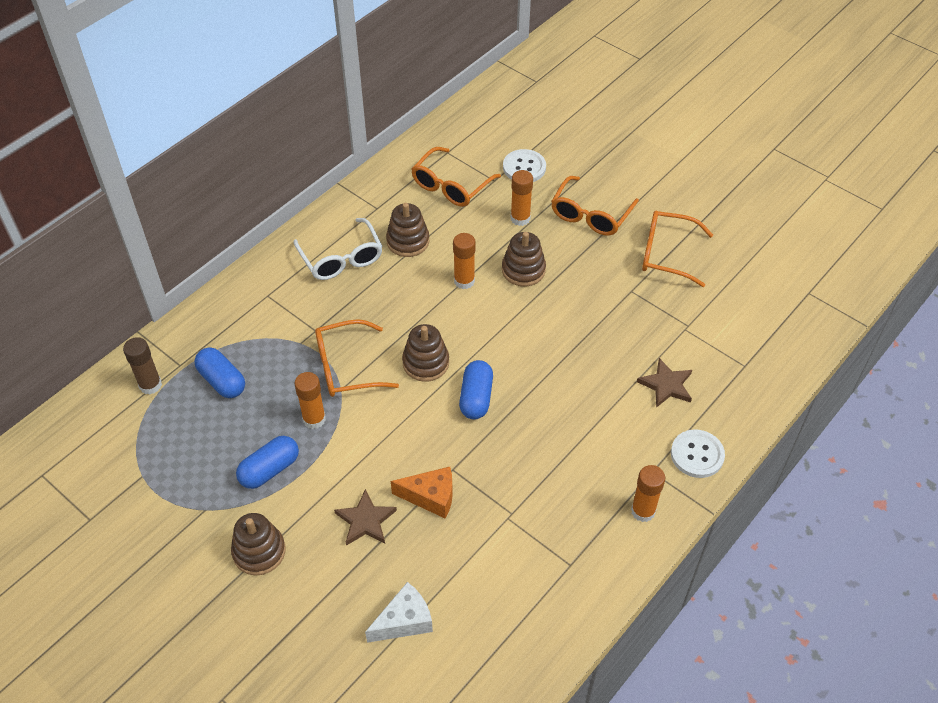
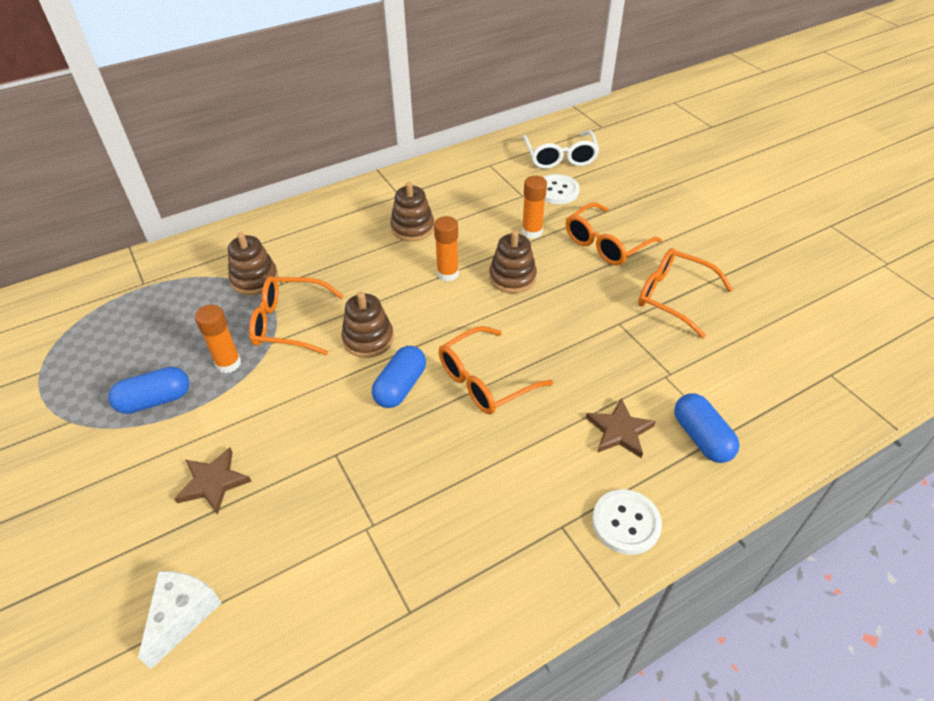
camera: 20 degrees right, 5 degrees down
brown glue stick [123,337,162,394] -> none
blue capsule [195,347,245,398] -> blue capsule moved to [674,394,740,463]
brown stacking toy [231,513,285,575] -> brown stacking toy moved to [228,233,278,295]
white glasses [293,218,383,280] -> white glasses moved to [522,130,599,169]
white cheese [365,582,433,643] -> white cheese turned 60 degrees counterclockwise [138,571,222,669]
orange cheese [391,467,453,519] -> none
orange glasses [412,147,501,207] -> orange glasses moved to [439,326,553,415]
orange glue stick [631,465,665,522] -> none

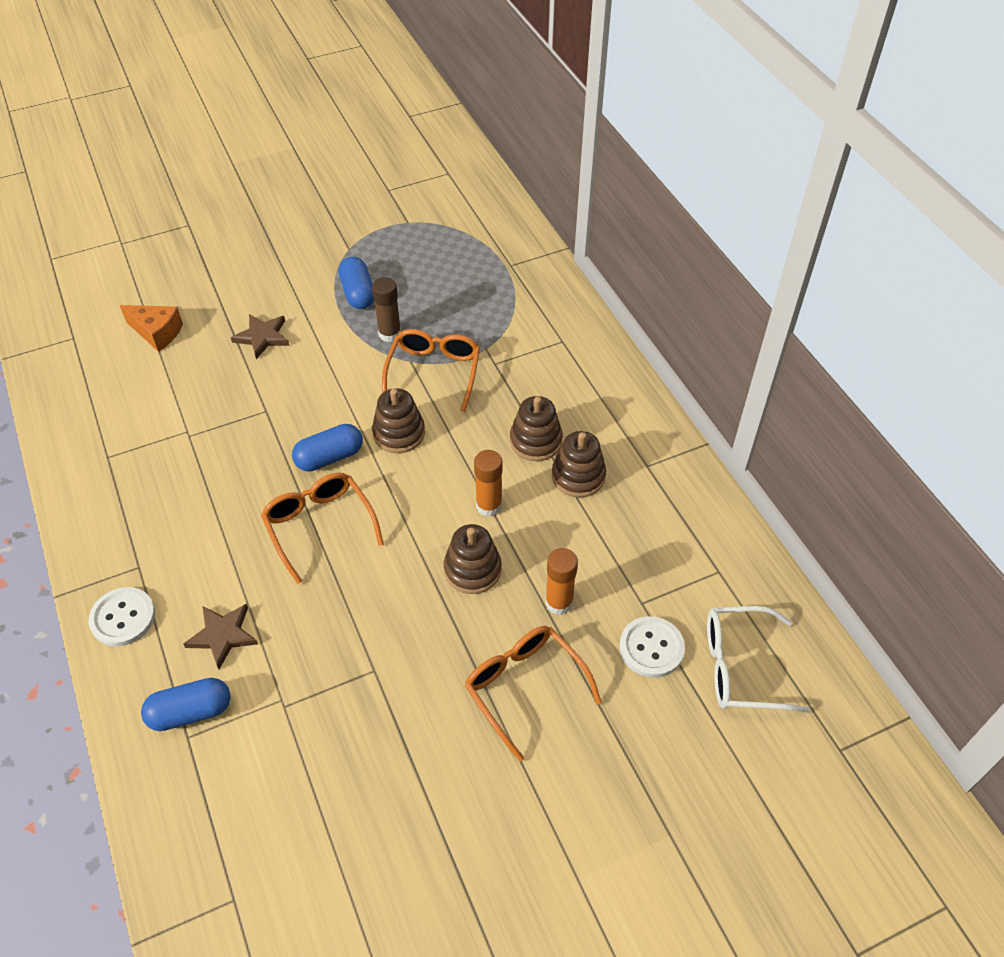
camera: 95 degrees right, 5 degrees up
white cheese [138,571,222,669] -> orange cheese [120,305,183,352]
orange glue stick [195,304,241,373] -> brown glue stick [372,277,401,342]
brown stacking toy [228,233,278,295] -> brown stacking toy moved to [510,396,563,461]
blue capsule [372,346,426,408] -> blue capsule turned 60 degrees counterclockwise [292,424,363,471]
orange glasses [638,248,733,339] -> none

